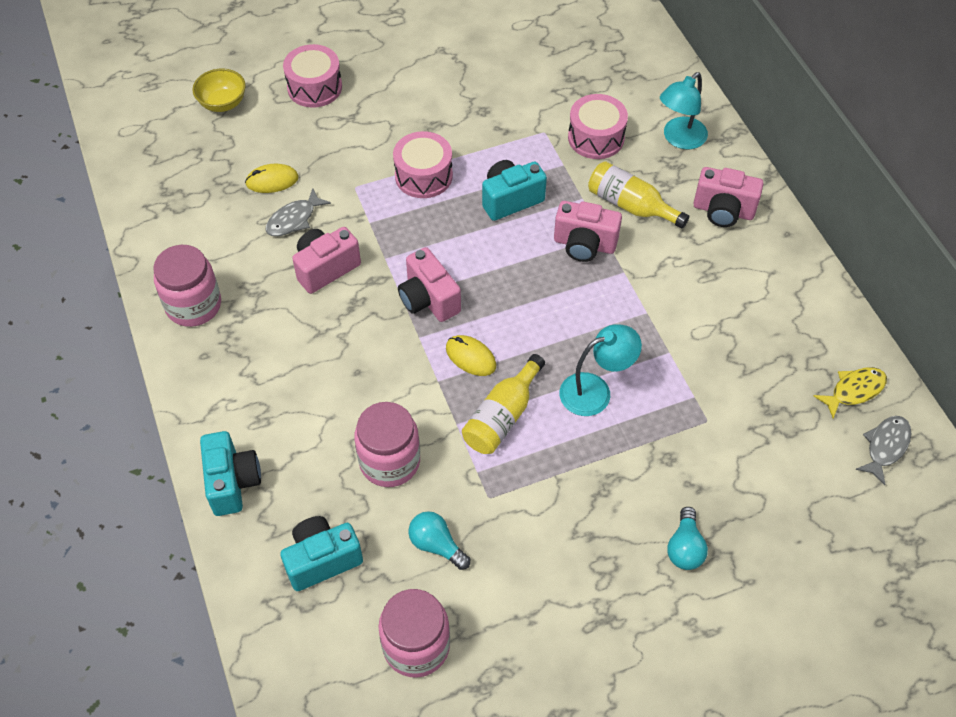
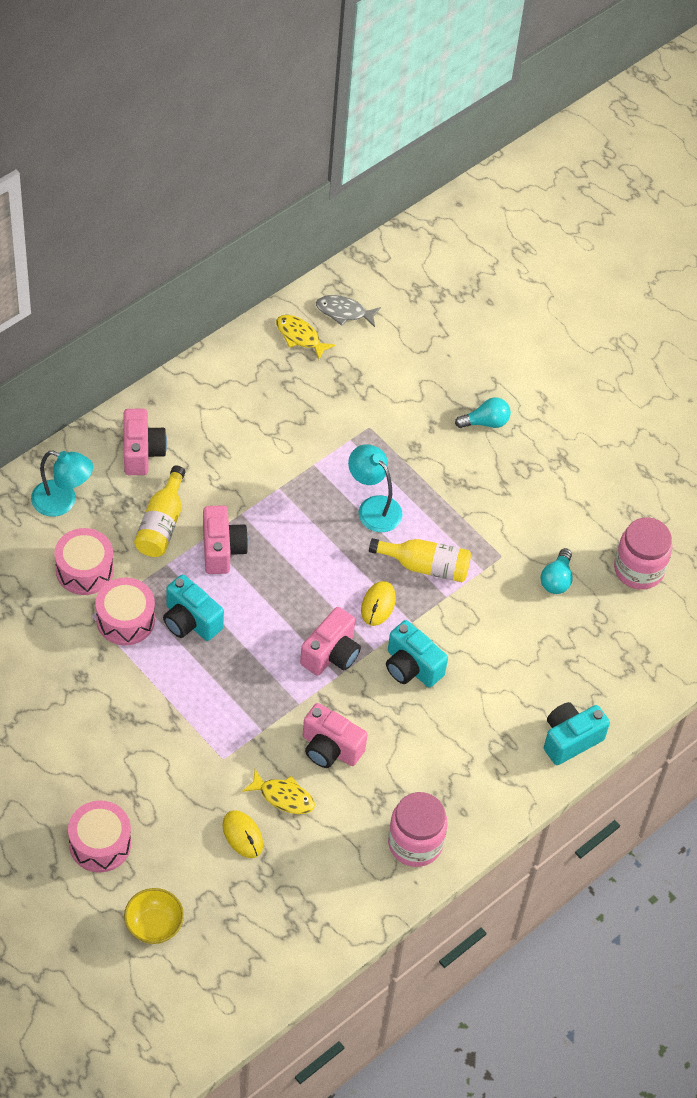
camera: 115 degrees left, 0 degrees up
grey fish [265,188,331,236] -> yellow fish [242,769,315,814]
turquoise camera [280,516,363,591] -> turquoise camera moved to [386,620,448,687]
pink jar [354,402,420,487] -> none
pink drum [393,131,453,198] -> pink drum moved to [96,578,155,645]

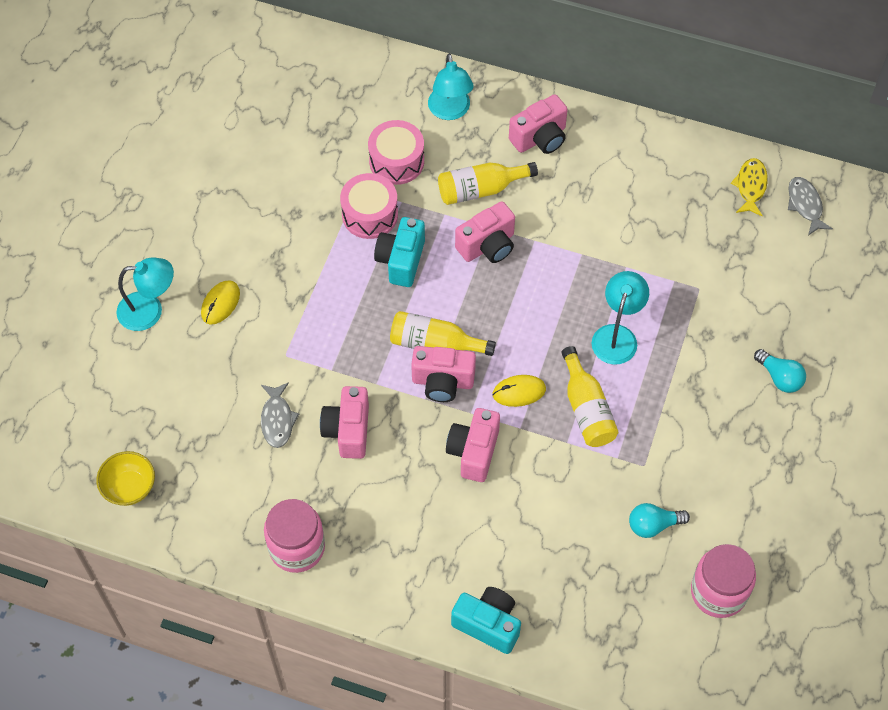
camera: 65 degrees right, 5 degrees up
pink drum [68,801,131,873] -> turquoise lamp [116,258,174,331]
yellow bowl [124,888,184,944] -> yellow bowl moved to [96,451,155,506]
yellow mouse [222,810,263,858] -> yellow mouse moved to [201,280,240,325]
yellow fish [242,769,315,814] -> grey fish [261,382,299,448]
turquoise camera [386,620,448,687] -> pink camera [446,408,500,482]
none -> yellow bottle [390,311,496,356]

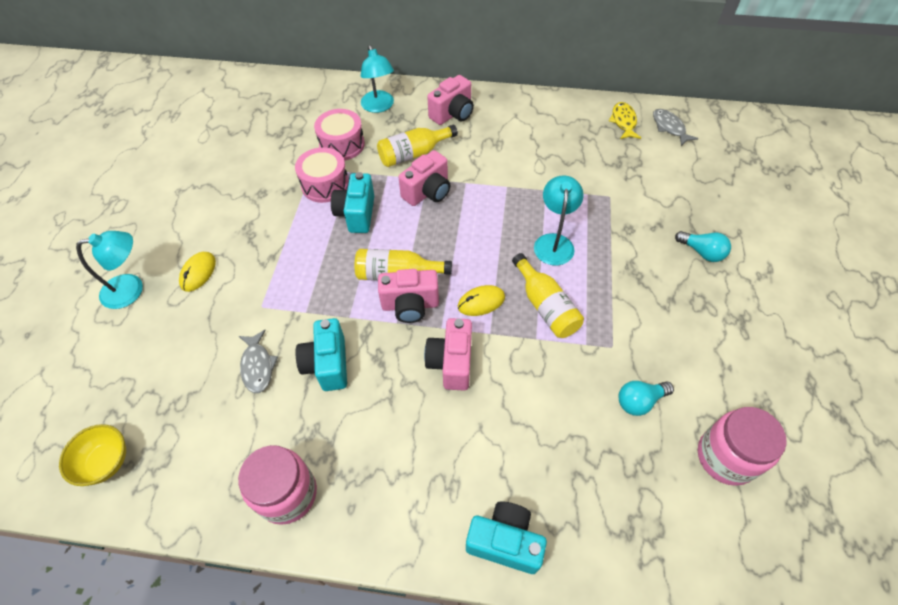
camera: 10 degrees left, 5 degrees down
pink camera [320,386,369,459] -> turquoise camera [295,318,347,391]

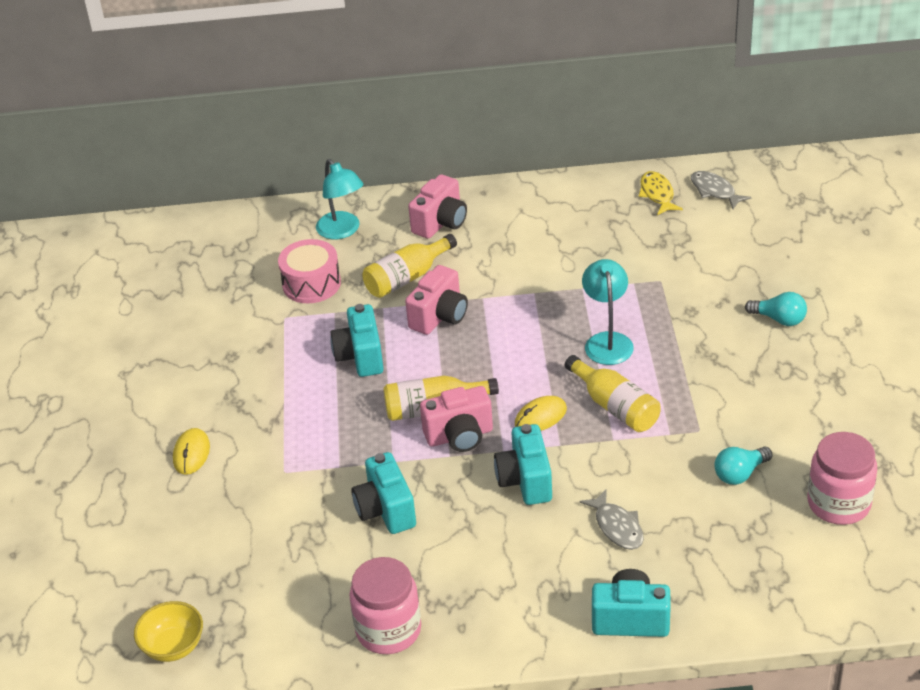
camera: 10 degrees left, 15 degrees down
turquoise lamp [76,231,143,309] -> none
grey fish [239,330,278,393] -> grey fish moved to [579,489,644,550]
pink drum [295,147,349,203] -> none
pink camera [424,318,472,390] -> turquoise camera [494,424,552,505]

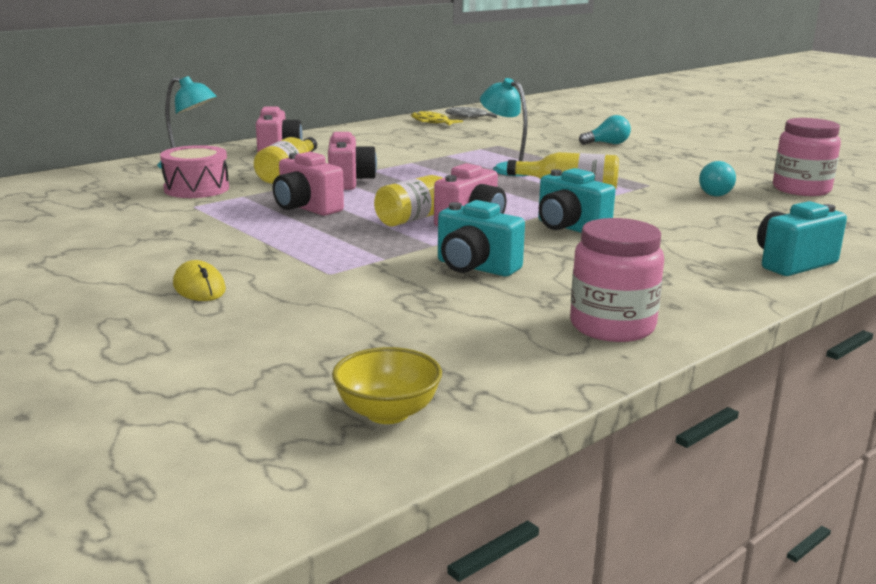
camera: 40 degrees left, 20 degrees down
turquoise camera [330,304,384,377] -> pink camera [273,152,344,216]
yellow mouse [515,396,567,431] -> none
grey fish [579,489,644,550] -> none

